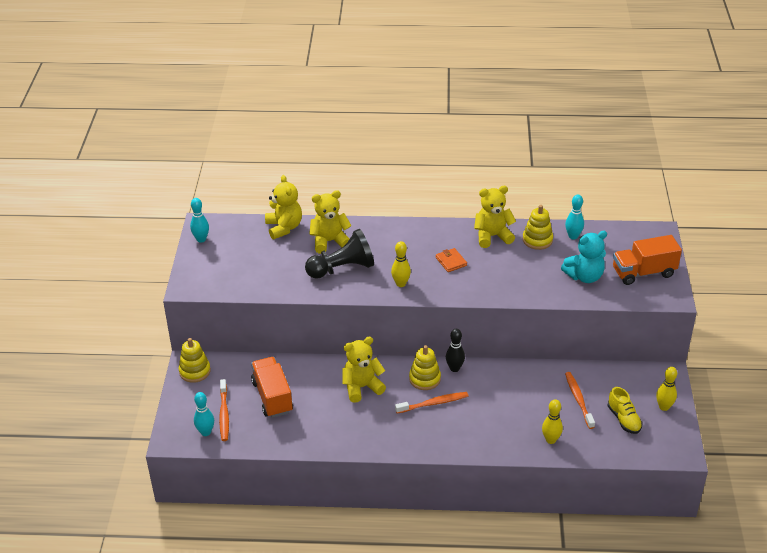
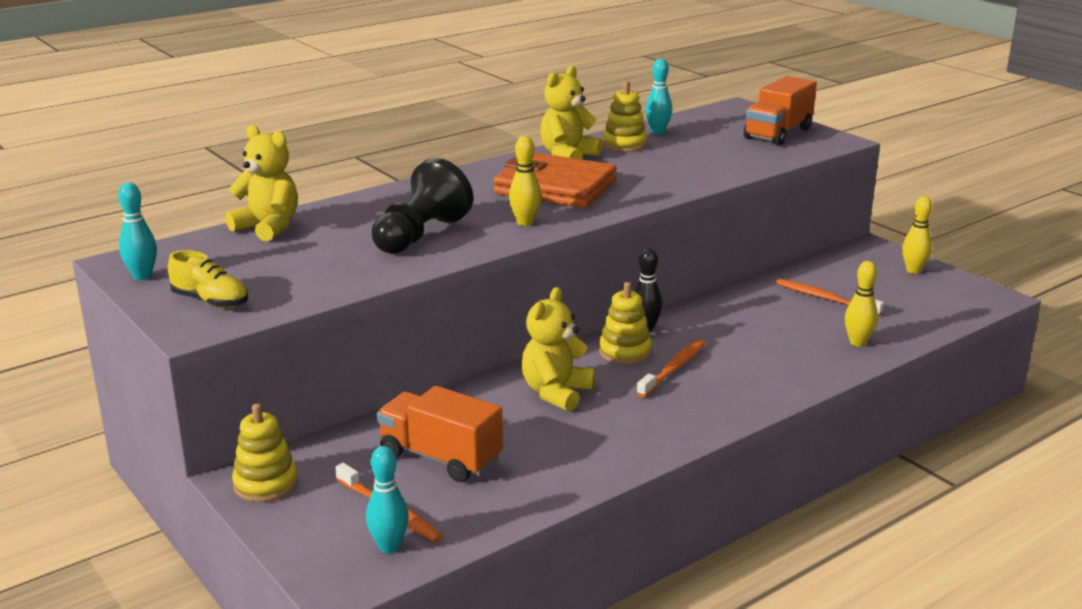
camera: 40 degrees left, 15 degrees down
yellow teddy bear [309,190,352,254] -> none
orange wallet [436,248,467,272] -> orange wallet [493,153,617,208], size x2.39
turquoise teddy bear [561,231,607,283] -> none
yellow shoe [607,387,642,434] -> yellow shoe moved to [168,250,248,308]

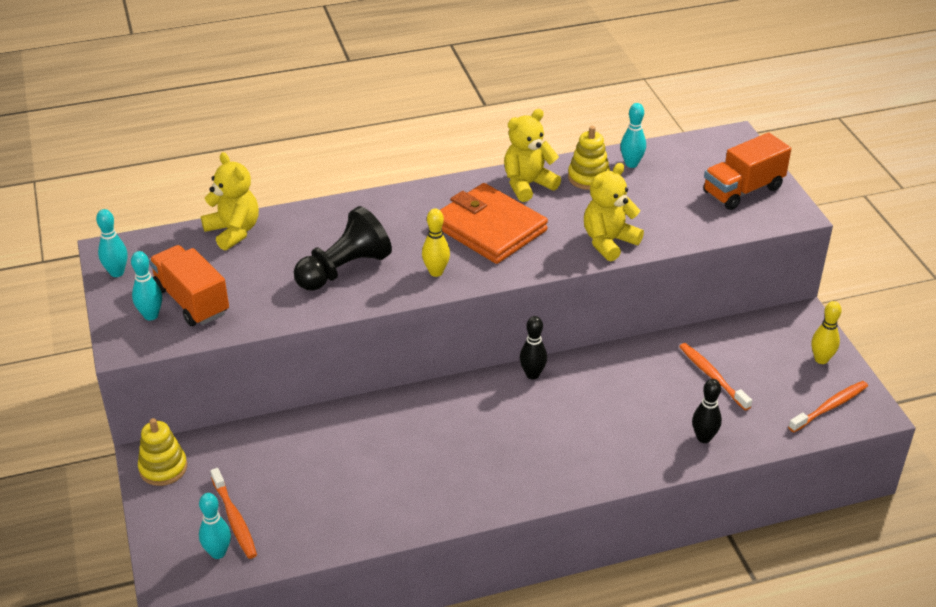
camera: 20 degrees right, 15 degrees up
yellow shoe [168,250,248,308] -> turquoise bowling pin [131,251,162,320]
orange truck [377,386,503,482] -> orange truck moved to [149,245,229,326]
yellow teddy bear [521,287,595,412] -> yellow teddy bear moved to [584,163,644,261]
yellow stacking toy [599,282,652,365] -> none
orange toothbrush [637,339,706,398] -> orange toothbrush moved to [788,381,868,432]
yellow bowling pin [845,261,878,347] -> black bowling pin [692,379,722,443]

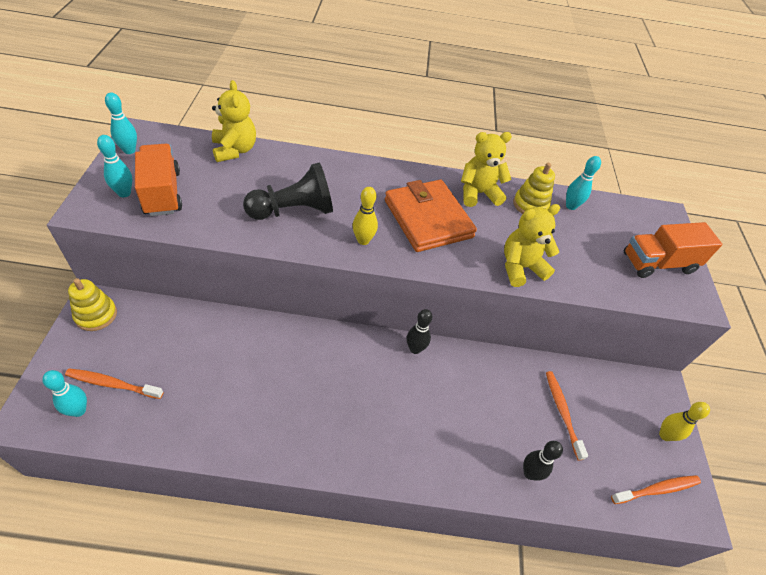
camera: 15 degrees right, 10 degrees up
orange toothbrush [210,468,257,559] -> orange toothbrush turned 105 degrees clockwise [65,368,163,399]

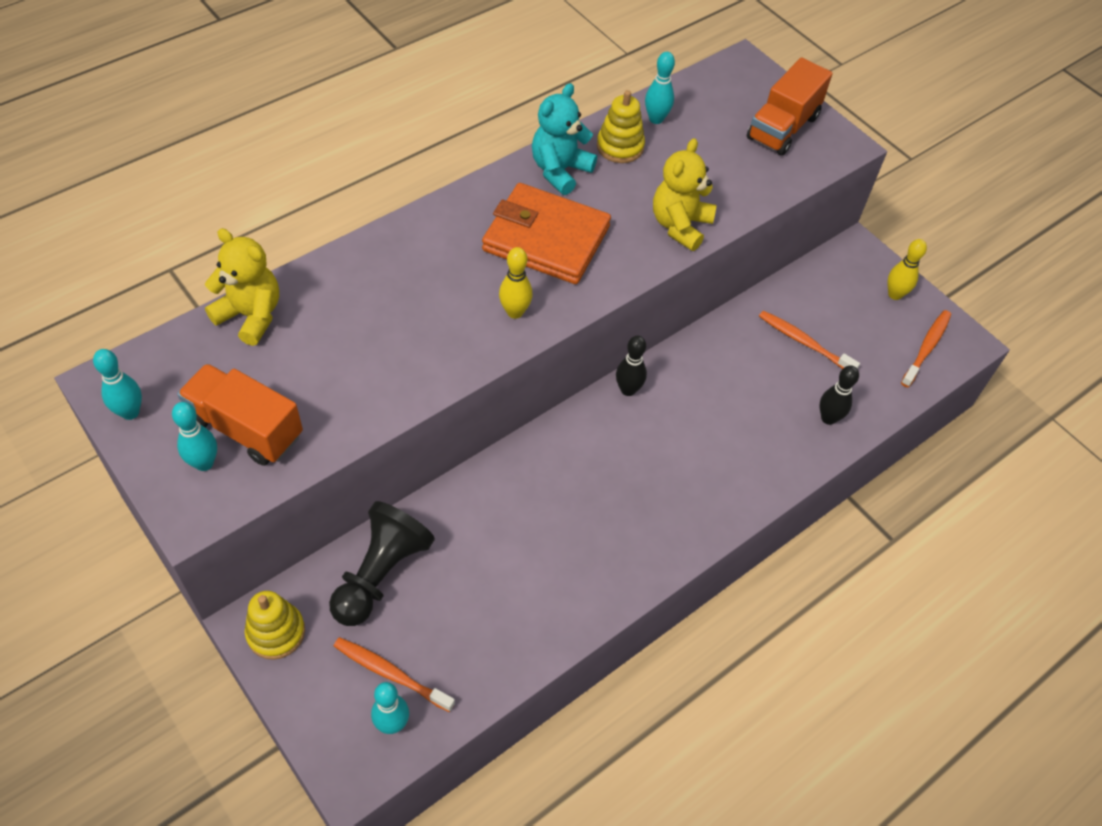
camera: 40 degrees left, 5 degrees up
orange toothbrush [65,368,163,399] -> orange toothbrush turned 60 degrees clockwise [334,637,455,712]
black pawn [243,162,333,220] -> black pawn moved to [329,501,435,626]
yellow teddy bear [461,132,512,207] -> turquoise teddy bear [532,83,597,195]

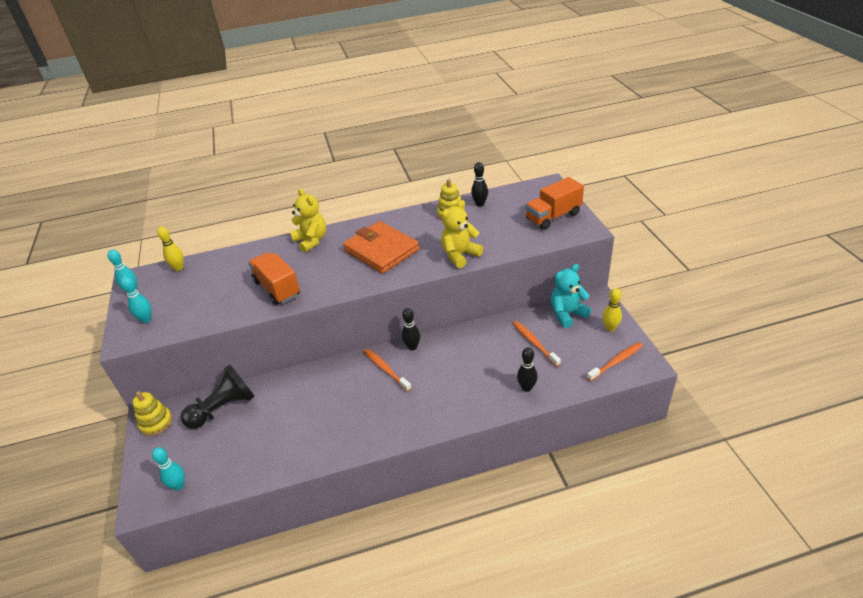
camera: 30 degrees right, 15 degrees down
orange truck [177,364,303,466] -> orange truck moved to [248,252,300,305]
yellow teddy bear [205,228,279,346] -> yellow teddy bear moved to [290,188,326,253]
orange toothbrush [334,637,455,712] -> orange toothbrush moved to [364,349,412,392]
yellow bowling pin [499,247,533,319] -> yellow bowling pin moved to [157,226,184,271]
turquoise teddy bear [532,83,597,195] -> turquoise teddy bear moved to [551,264,591,328]
turquoise bowling pin [645,52,675,124] -> black bowling pin [471,162,488,207]

